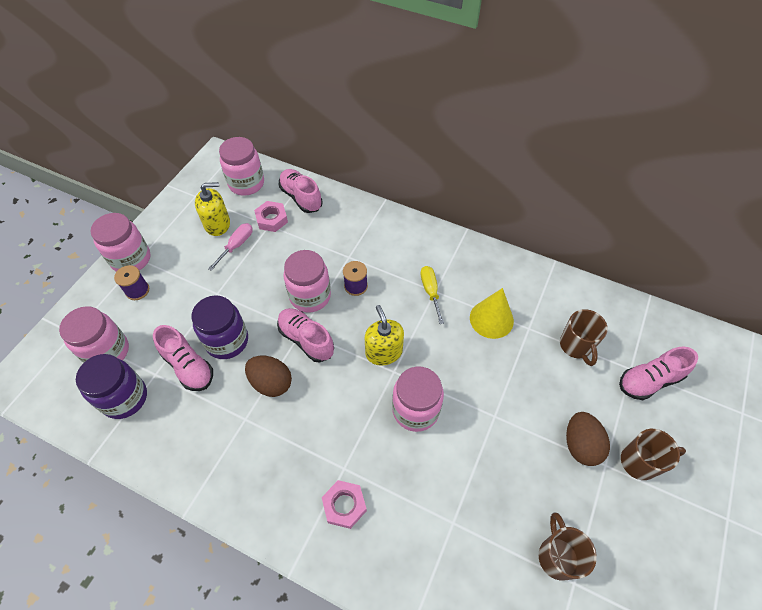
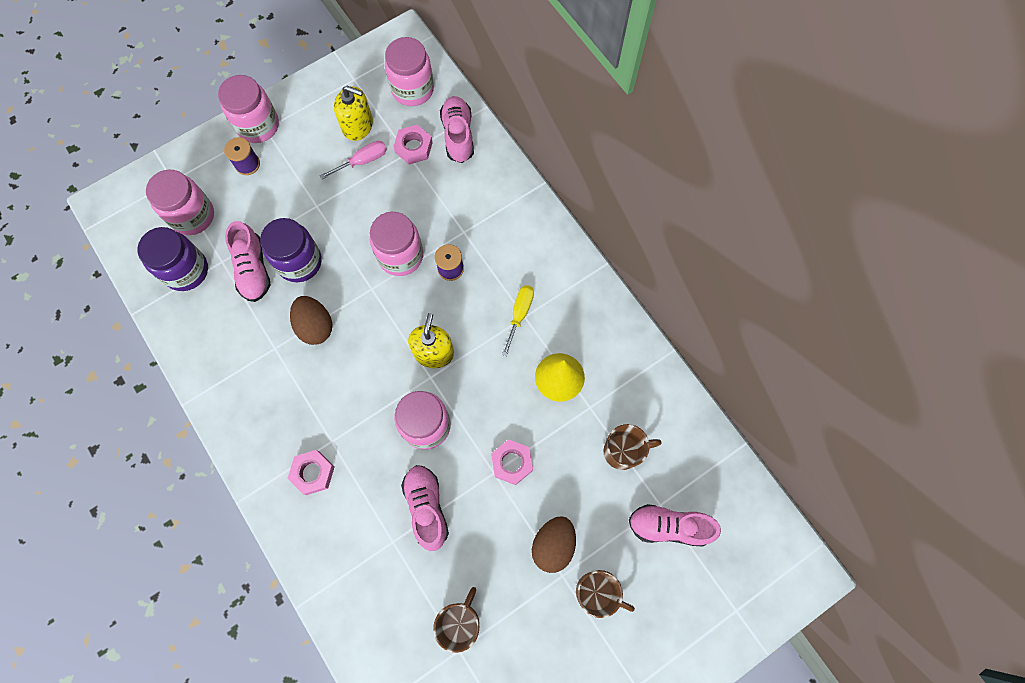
camera: 30 degrees right, 15 degrees up
pink shoe [277,308,334,362] -> pink shoe moved to [401,465,449,551]
brown mug [560,309,608,366] -> brown mug turned 120 degrees counterclockwise [604,424,661,470]
none -> pink nut [491,439,533,485]

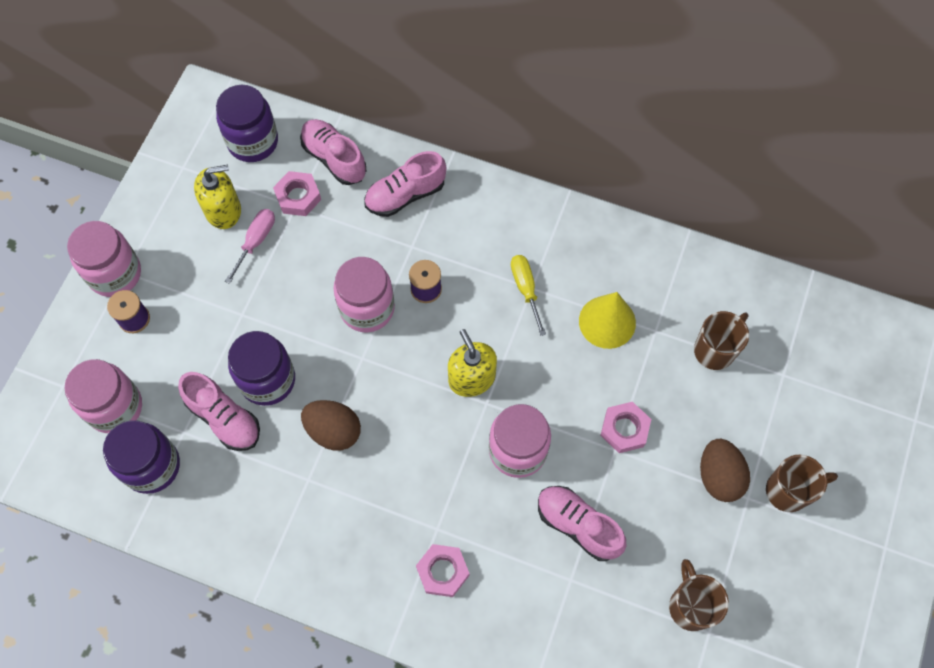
camera: 35 degrees left, 5 degrees down
pink jar [385,37,434,106] -> purple jar [216,85,278,162]
pink shoe [629,504,721,546] -> pink shoe moved to [364,151,446,217]

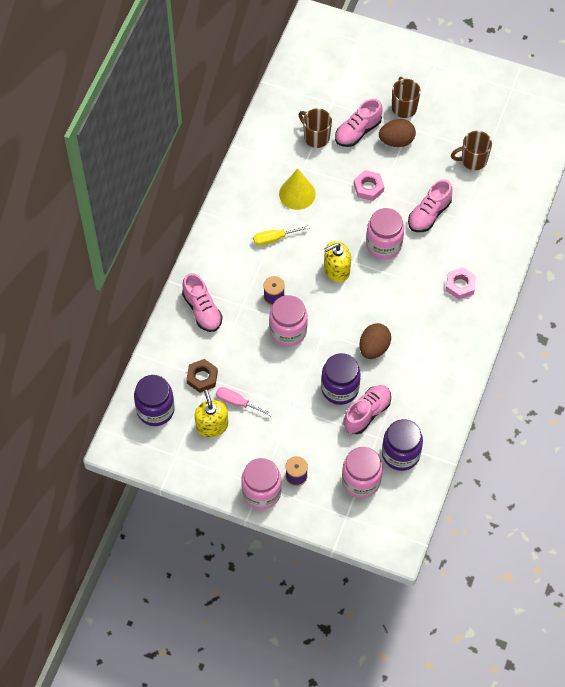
camera: 90 degrees left, 5 degrees down
pink nut [273,171,321,216] -> brown nut [186,359,218,393]
pink shoe [300,119,366,185] -> pink shoe moved to [335,98,383,147]

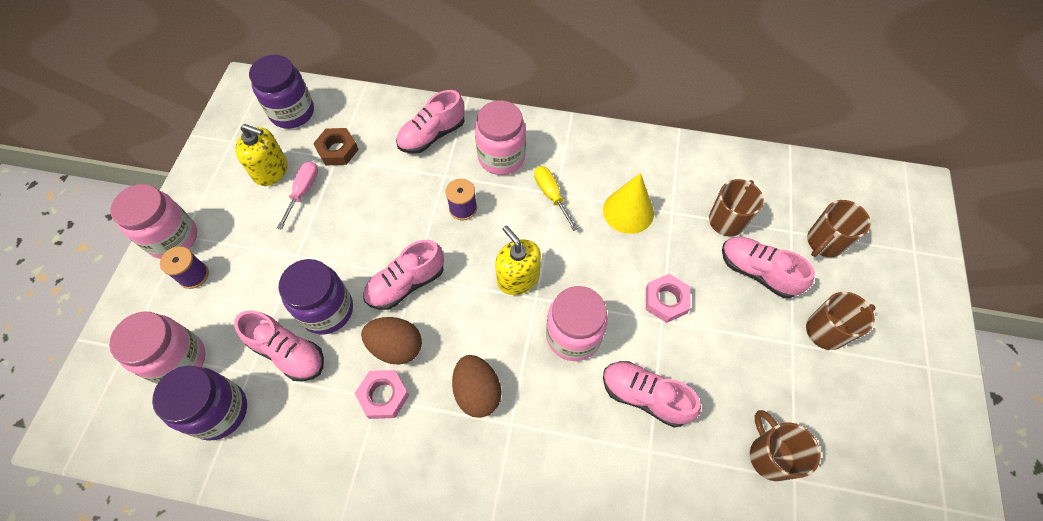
camera: 80 degrees right, 0 degrees up
yellow soap dispenser [195,390,228,437] -> yellow soap dispenser turned 45 degrees clockwise [235,124,287,186]
pink jar [269,295,308,347] -> pink jar moved to [475,100,526,175]
brown egg [379,119,416,147] -> brown egg moved to [452,355,502,418]
pink nut [446,267,476,300] -> pink nut moved to [355,370,409,419]
none -> pink shoe [363,240,444,310]
none -> brown mug [807,200,871,257]

